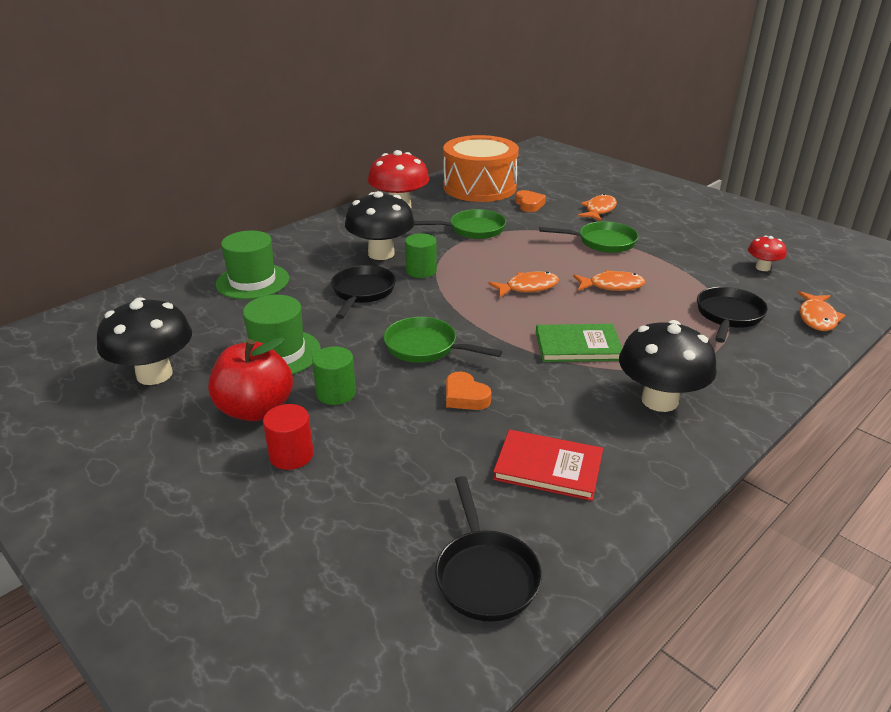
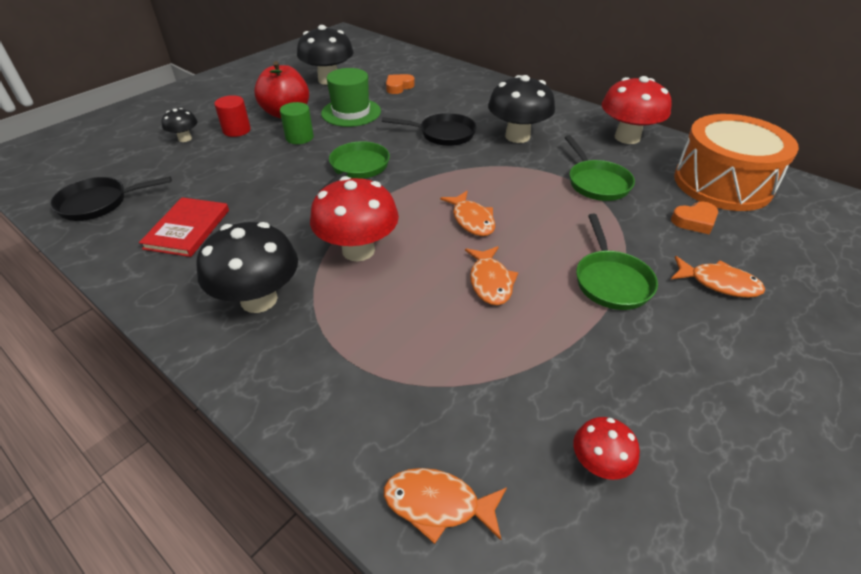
camera: 85 degrees right, 10 degrees up
green hat [216,231,289,299] -> none
green cylinder [405,233,437,278] -> none
orange heart [446,371,491,410] -> orange heart moved to [386,74,415,94]
green book [536,324,623,362] -> red mushroom [310,176,399,262]
black pan [697,287,768,343] -> none
none -> black mushroom [162,108,197,142]

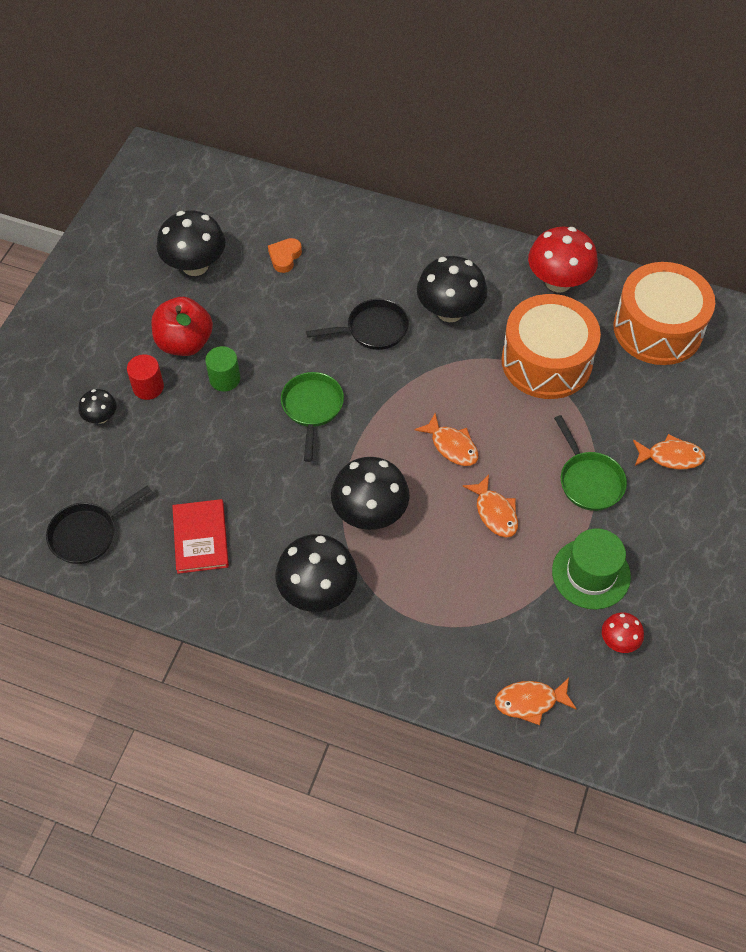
camera: 20 degrees left, 15 degrees up
red mushroom [310,176,399,262] -> black mushroom [331,457,410,530]
green hat [321,68,381,127] -> green hat moved to [552,528,631,609]
green pan [565,135,635,201] -> orange drum [502,294,601,399]
orange heart [671,202,718,234] -> none

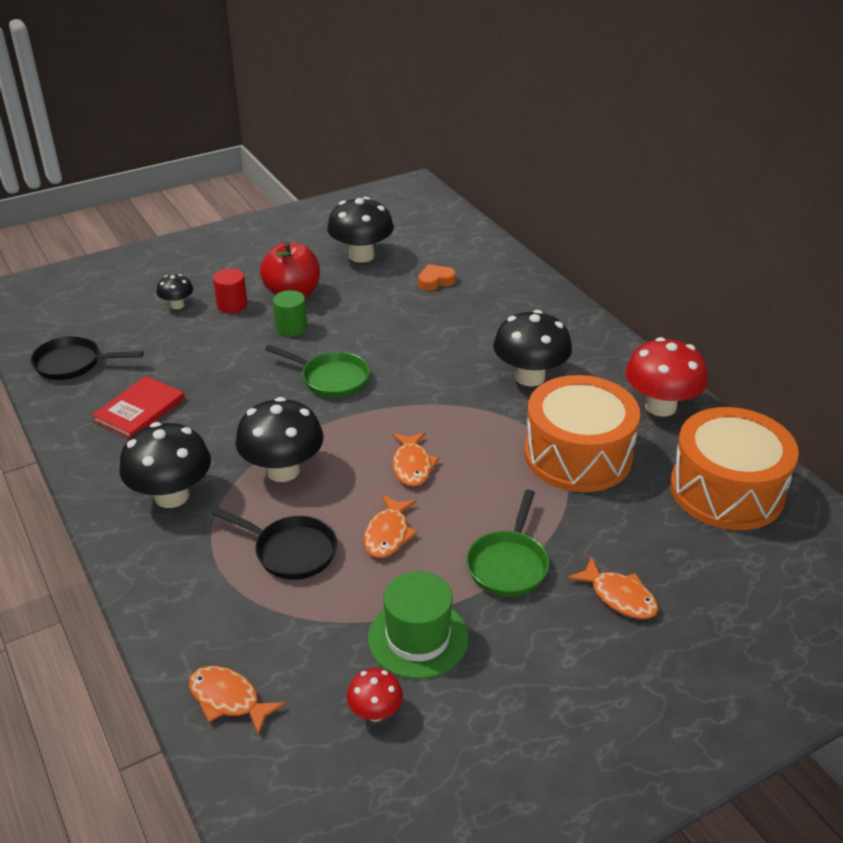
camera: 40 degrees right, 20 degrees down
green pan [281,372,344,462] -> green pan turned 75 degrees clockwise [265,345,370,398]
black pan [306,299,409,350] -> black pan moved to [211,507,337,580]

